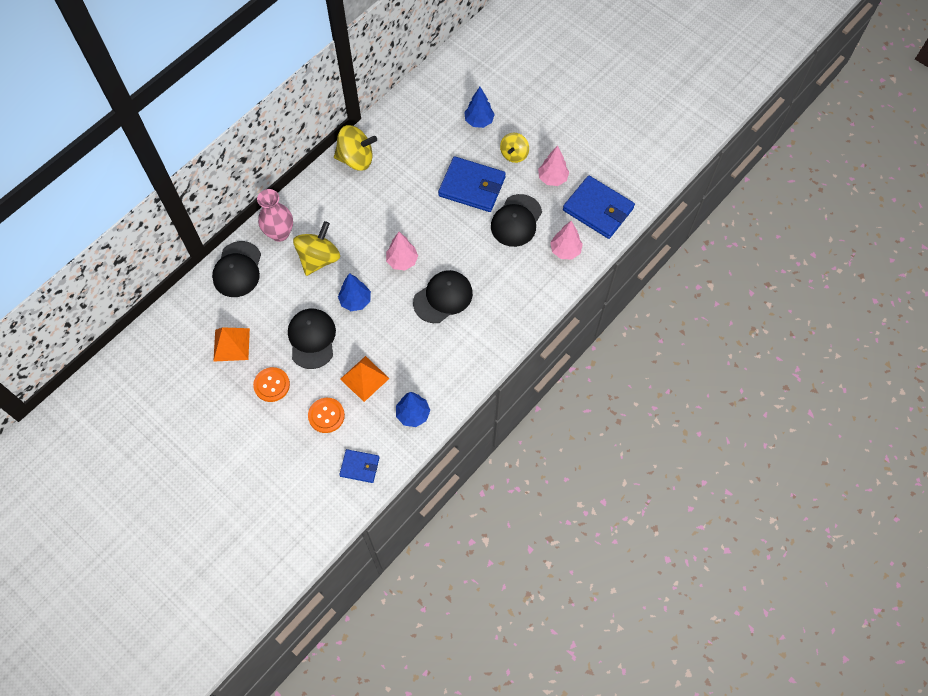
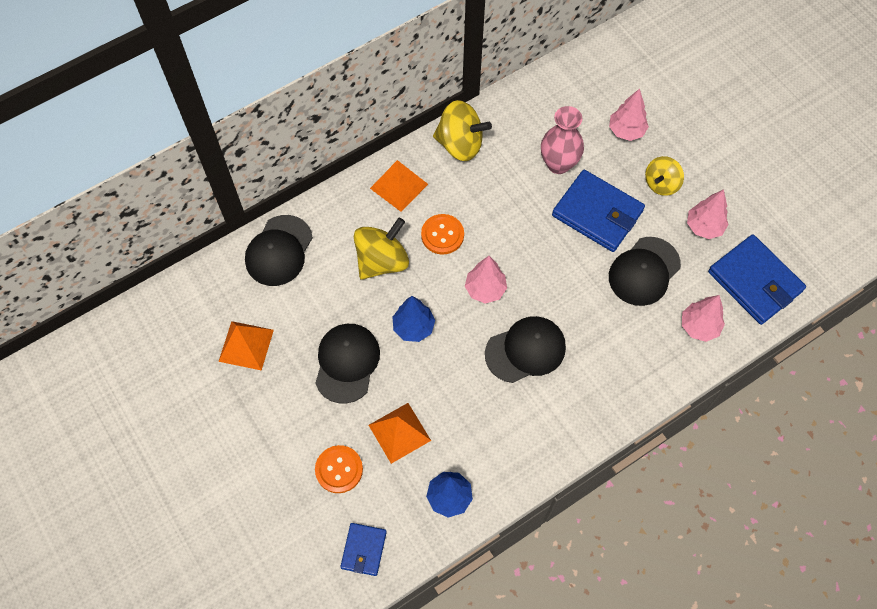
camera: 15 degrees right, 0 degrees up
orange button [253,367,290,402] -> orange button moved to [421,214,464,255]
pink vase [257,189,293,242] -> pink vase moved to [541,106,584,174]
blue wallet [339,449,379,483] -> blue wallet turned 75 degrees clockwise [340,523,387,576]
blue tree [464,87,495,128] -> pink tree [609,89,649,141]
none -> orange pyramid [370,160,428,212]

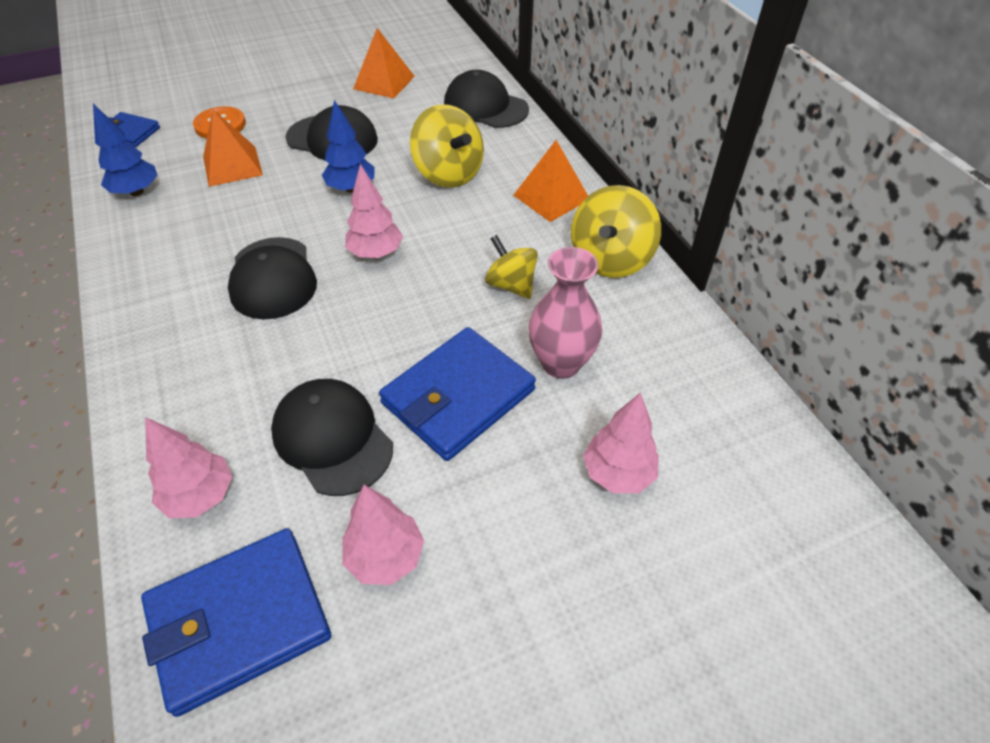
camera: 100 degrees right, 15 degrees down
orange button [421,214,464,255] -> none
yellow spinning top [645,156,684,196] -> yellow spinning top moved to [485,235,538,299]

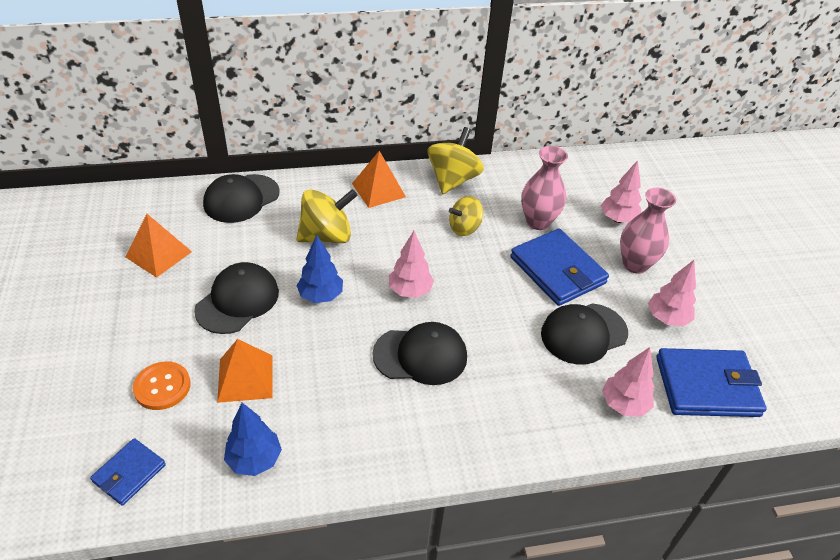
camera: 80 degrees left, 5 degrees down
blue wallet [141,528,331,717] -> blue wallet turned 75 degrees counterclockwise [656,348,767,417]
yellow spinning top [571,185,661,278] -> yellow spinning top turned 105 degrees counterclockwise [427,127,484,194]
none -> pink vase [620,188,676,274]

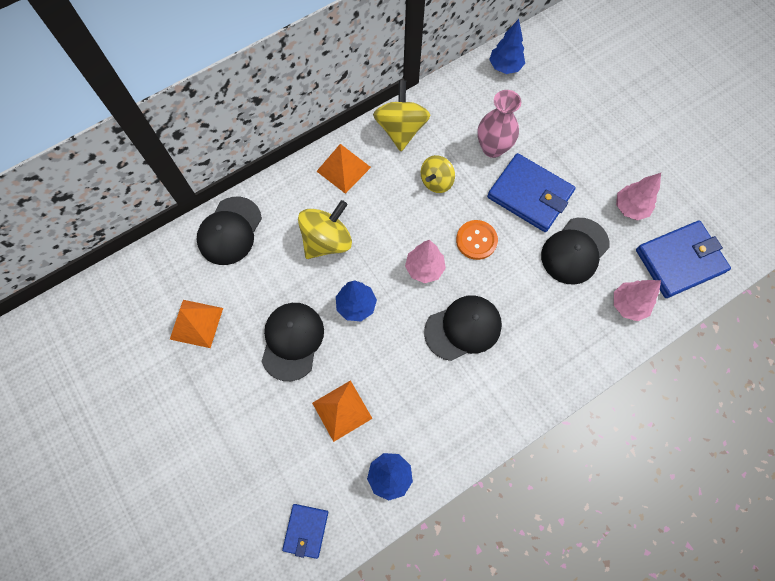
camera: 20 degrees left, 25 degrees up
orange button [133,361,191,410] -> orange button moved to [456,220,498,260]
pink tree [601,160,642,223] -> none
pink vase [620,188,676,274] -> none
none -> blue tree [489,19,525,74]

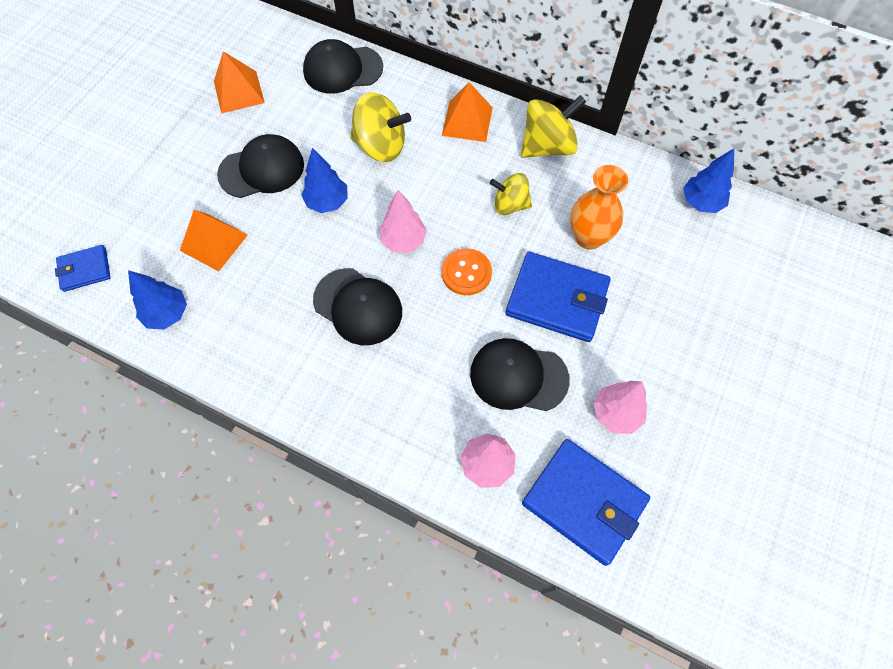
camera: 60 degrees right, 5 degrees down
pink vase [477,90,521,158] -> orange vase [570,165,628,250]
blue wallet [487,153,576,232] -> blue wallet turned 75 degrees counterclockwise [506,252,611,342]

